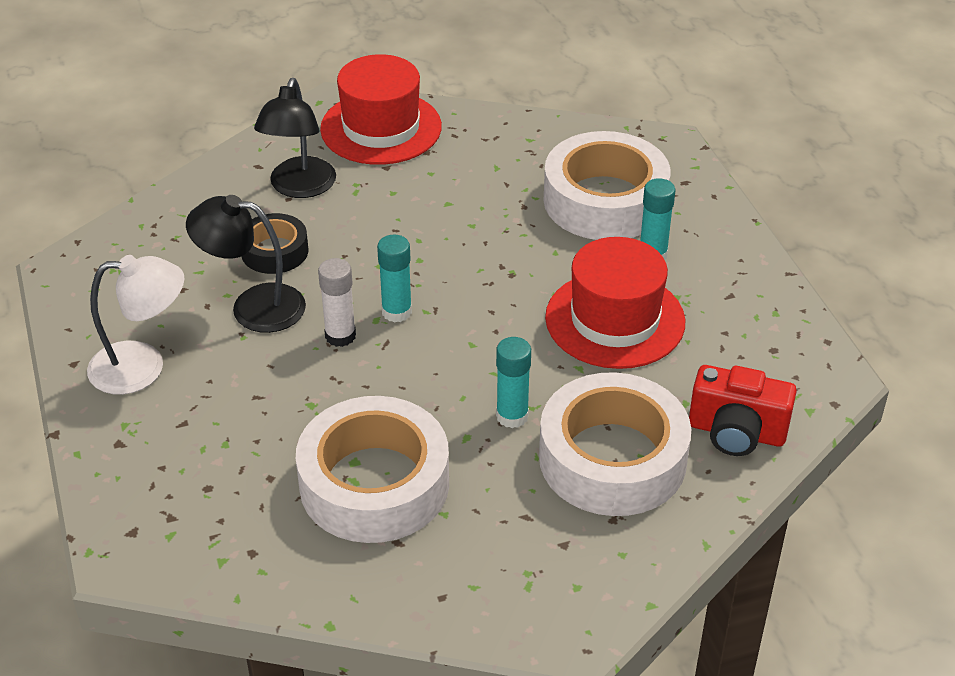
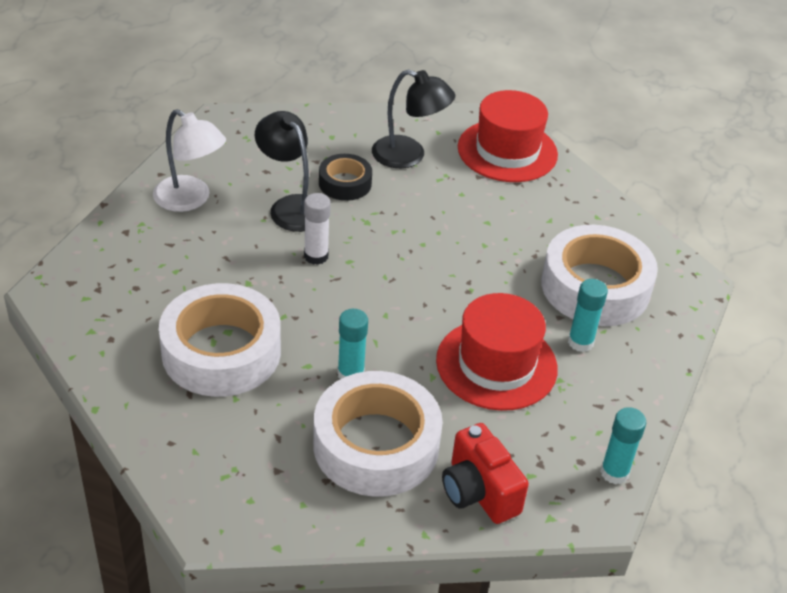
camera: 40 degrees right, 0 degrees up
black lamp [254,78,336,198] -> black lamp turned 120 degrees counterclockwise [372,69,455,168]
turquoise glue stick [377,234,412,322] -> turquoise glue stick moved to [600,407,646,485]

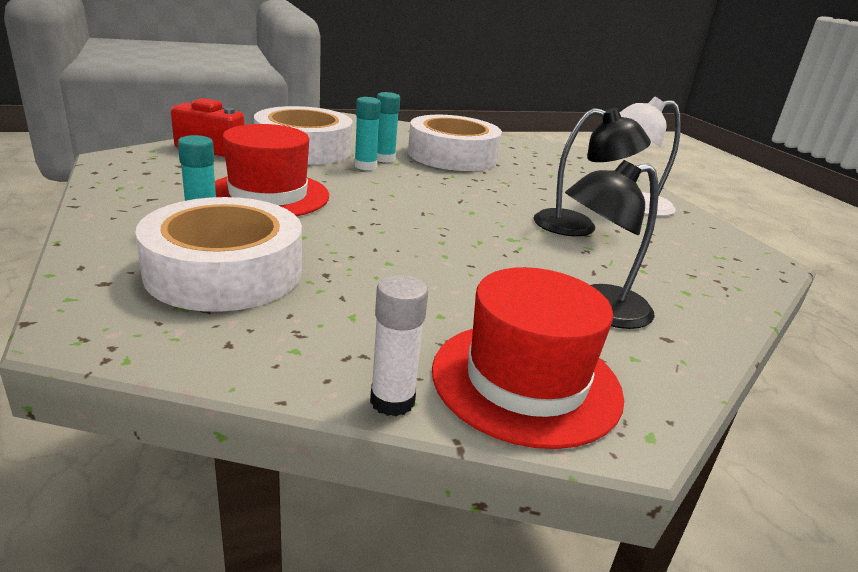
camera: 135 degrees right, 15 degrees down
white glue stick [304,193,331,265] -> white glue stick moved to [370,275,428,416]
black tape [319,154,372,201] -> none
turquoise glue stick [600,407,646,485] -> turquoise glue stick moved to [377,92,400,163]

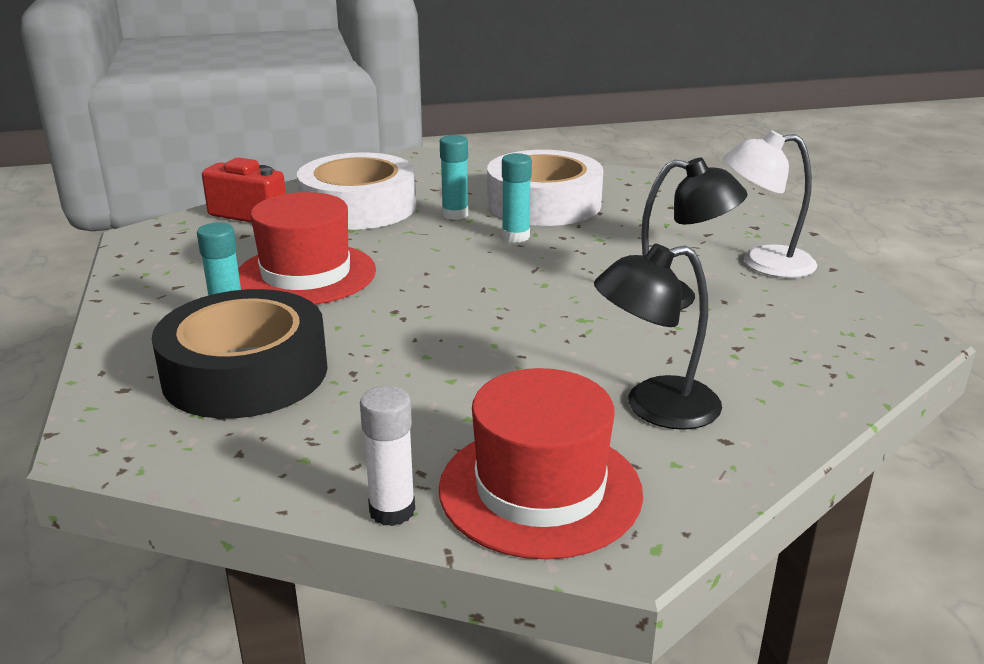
camera: 10 degrees right, 0 degrees up
white tape [135,197,302,312] -> black tape [152,289,328,419]
turquoise glue stick [354,97,381,170] -> turquoise glue stick moved to [502,153,532,243]

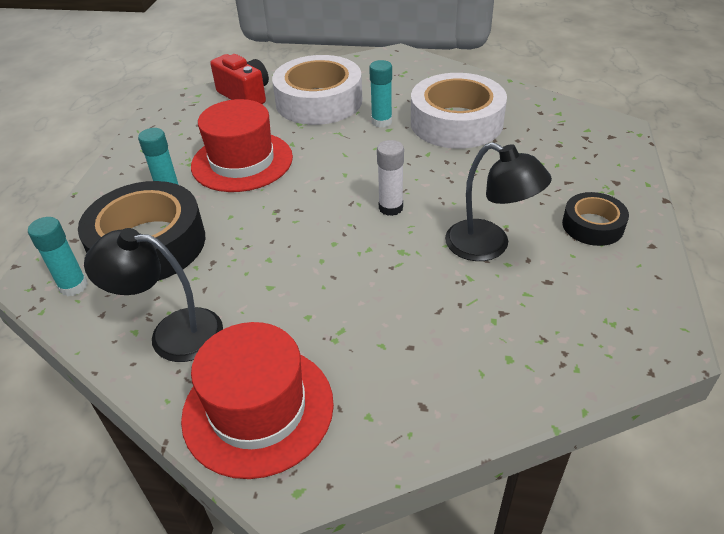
camera: 25 degrees right, 15 degrees up
white glue stick [360,386,415,526] -> white glue stick moved to [377,140,404,216]
turquoise glue stick [502,153,532,243] -> turquoise glue stick moved to [28,217,88,296]
black lamp [594,243,722,430] -> black lamp moved to [84,228,223,362]
white lamp [723,130,817,278] -> black tape [562,192,629,246]

